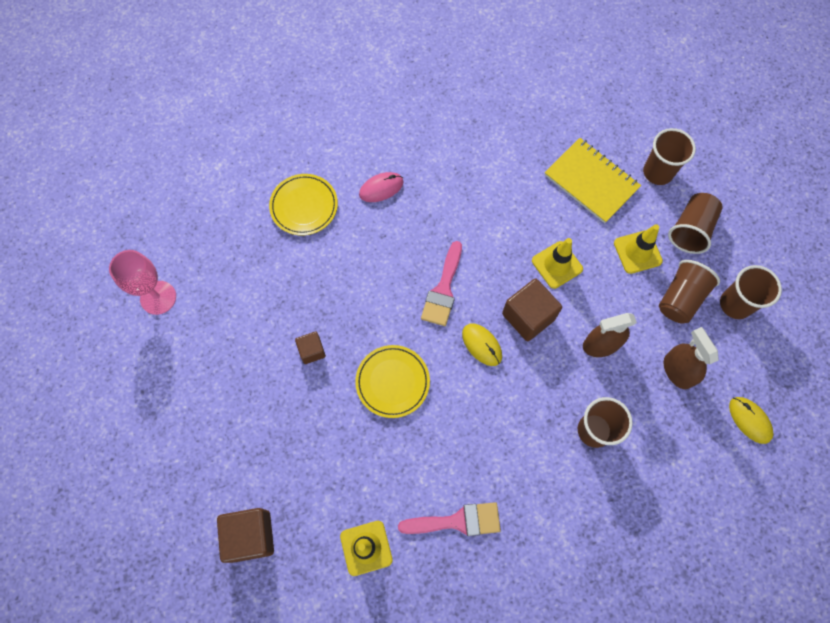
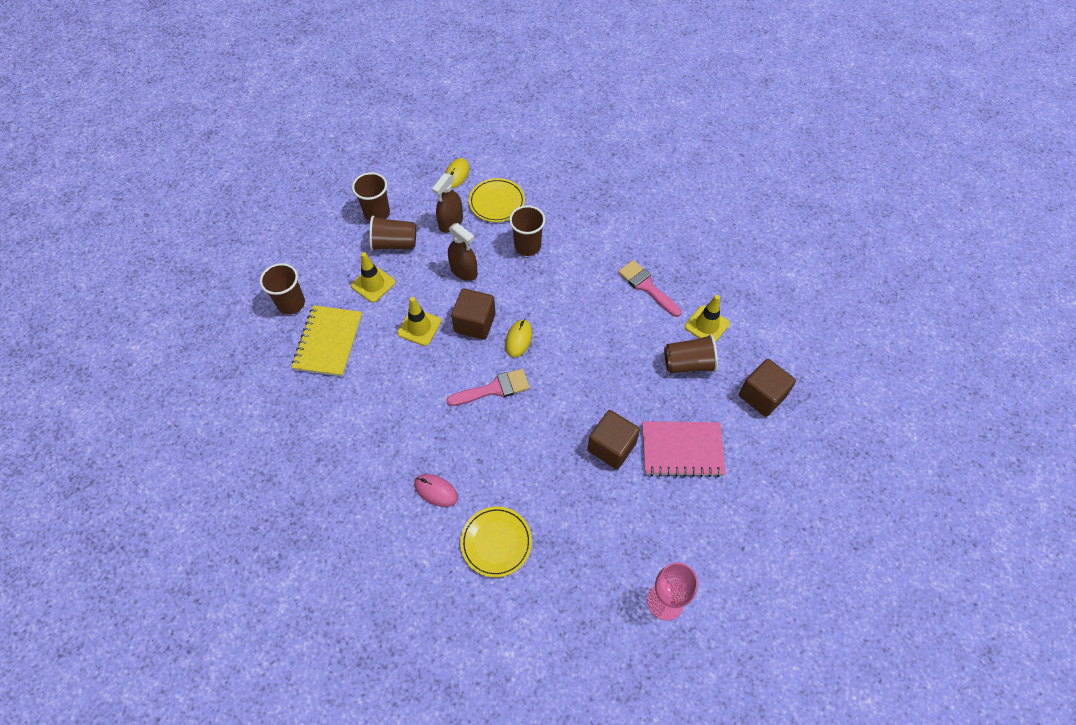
camera: 125 degrees left, 10 degrees down
brown cube [295,332,326,364] -> brown cube [588,410,640,469], size x1.77
yellow plate [355,345,430,418] -> yellow plate moved to [469,178,525,222]
brown cup [668,193,723,254] -> brown cup moved to [664,334,718,373]
none -> pink notebook [642,421,726,477]

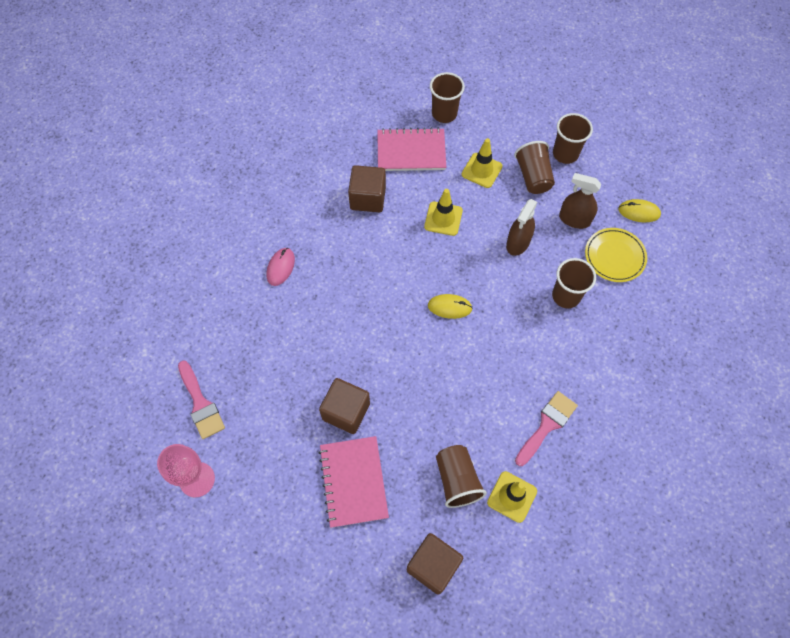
camera: 80 degrees right, 5 degrees up
yellow notebook [291,305,362,377] -> pink notebook [377,127,446,171]
pink brush [447,369,530,406] -> pink brush moved to [178,360,225,439]
brown cube [451,288,496,340] -> brown cube moved to [348,165,386,212]
yellow plate [460,506,532,578] -> none

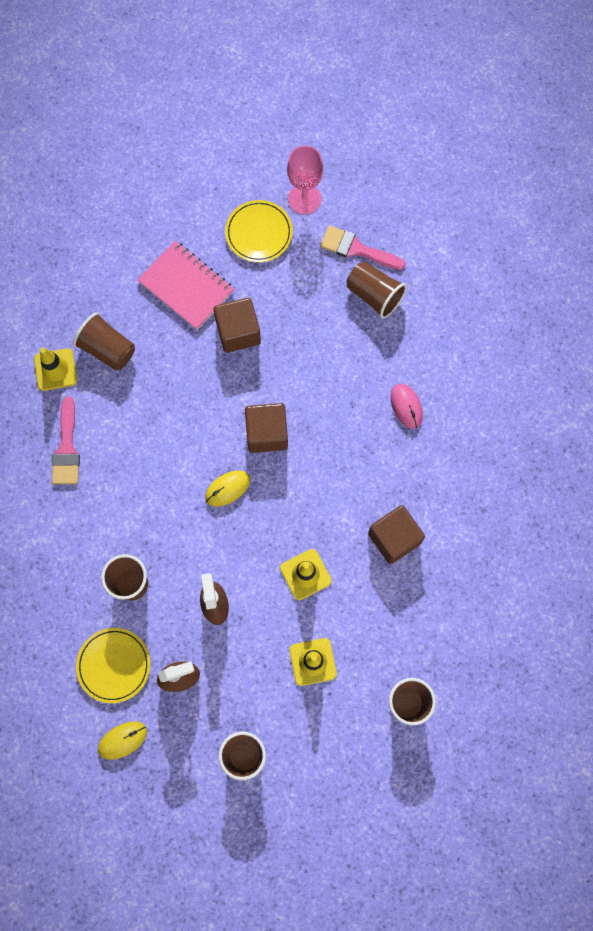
camera: 140 degrees right, 10 degrees up
pink notebook [377,127,446,171] -> none
brown cube [407,533,463,595] -> brown cube moved to [245,403,288,453]
brown cup [514,141,555,194] -> brown cup moved to [347,261,407,319]
none -> yellow plate [225,200,293,262]

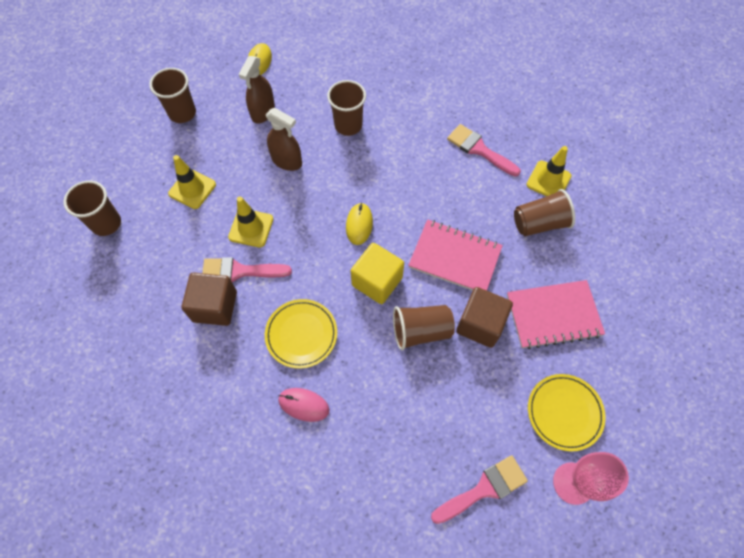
camera: 130 degrees right, 10 degrees down
yellow plate [76,628,150,703] -> yellow plate moved to [265,299,337,369]
brown cube [245,403,288,453] -> yellow cube [351,243,404,304]
brown cup [347,261,407,319] -> brown cup moved to [393,305,455,350]
none -> pink brush [202,257,292,282]
none -> pink notebook [408,219,503,291]

